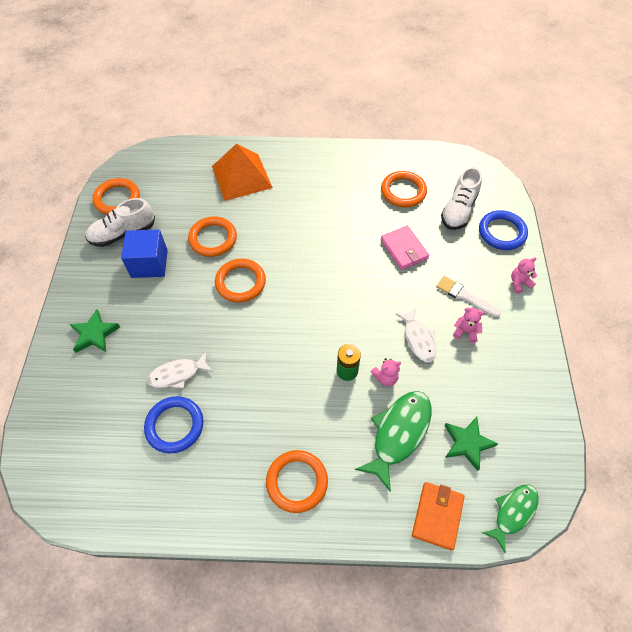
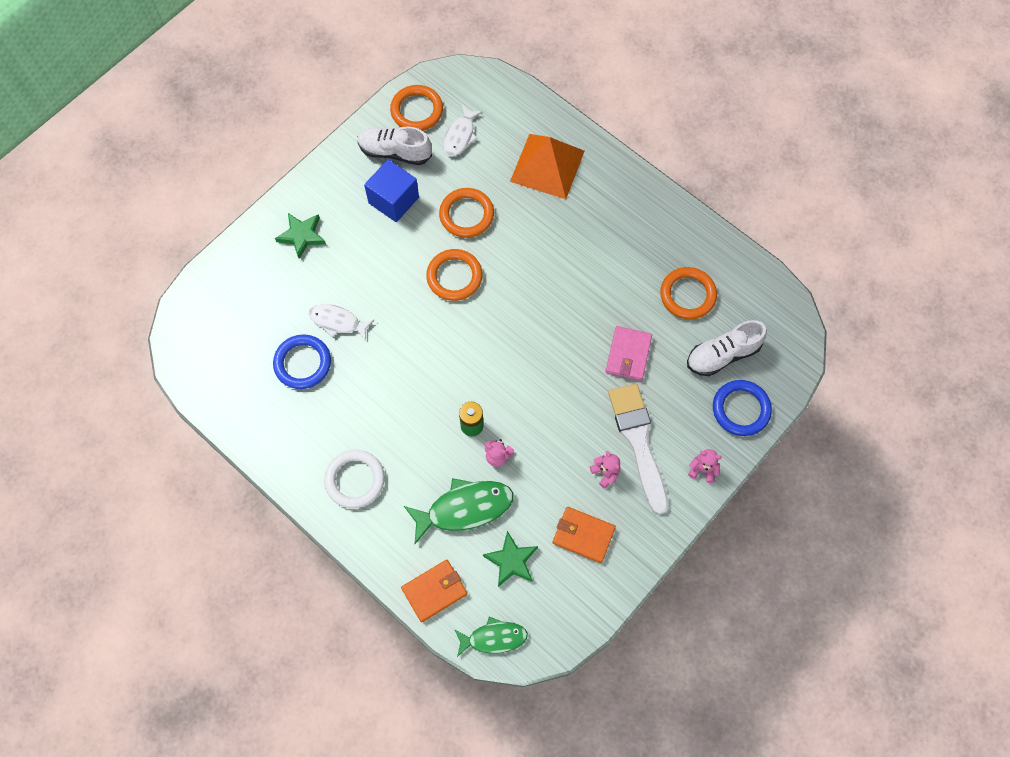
camera: 40 degrees right, 10 degrees up
orange ring [266,450,328,513] -> white ring [324,450,385,508]
white fish [396,308,436,362] -> white fish moved to [443,105,483,157]
white brush [436,276,501,317] -> white brush [608,384,668,515], size x1.72
none -> orange wallet [553,507,616,563]

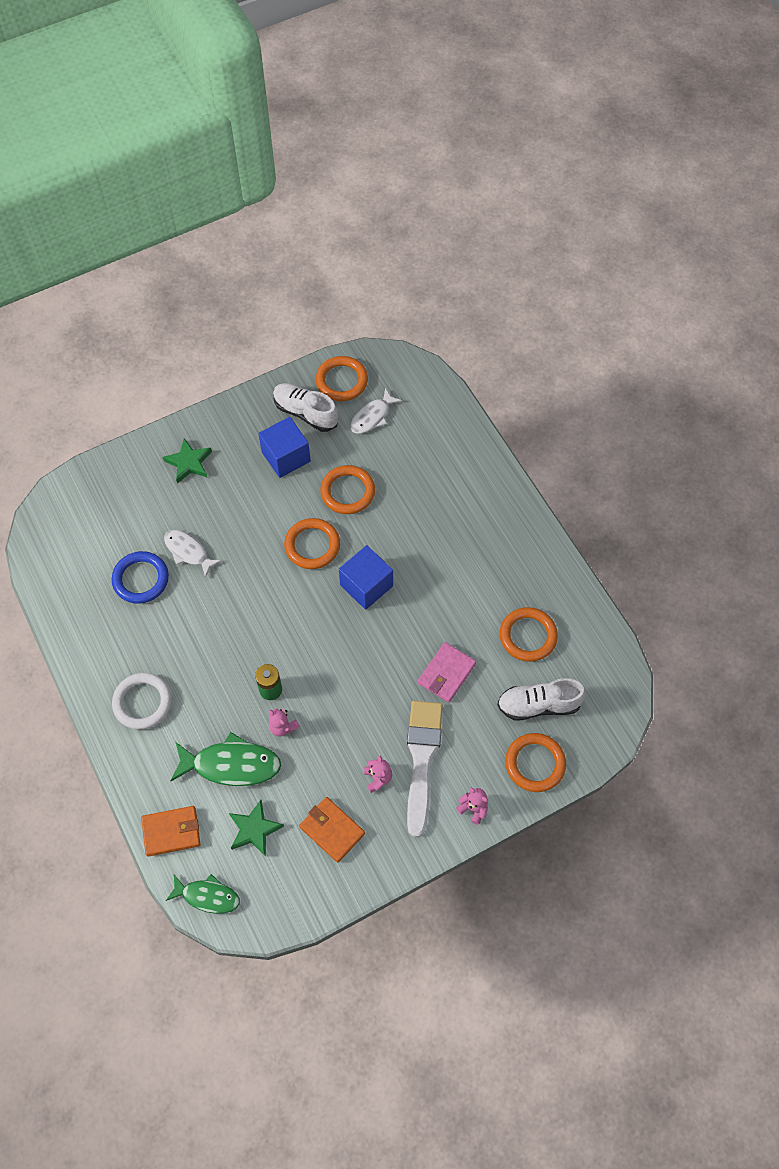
camera: 20 degrees right, 5 degrees down
orange pyramid [510,134,585,199] -> none
blue ring [713,380,772,436] -> orange ring [505,733,566,792]
none -> blue cube [339,545,393,610]

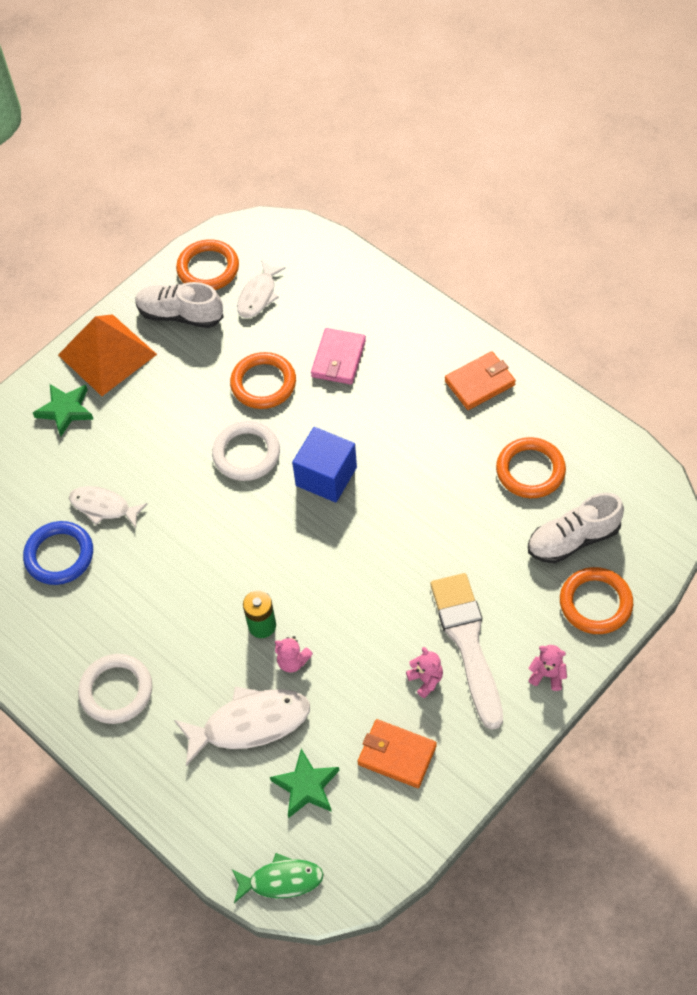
camera: 15 degrees left, 5 degrees down
orange wallet [141,806,201,857] -> orange wallet moved to [445,351,516,410]
green fish [171,732,281,786] -> white fish [174,687,310,766]
blue cube [258,417,311,478] -> none
orange ring [284,518,340,569] -> white ring [212,421,280,481]
pink wallet [418,642,476,703] -> pink wallet moved to [311,328,366,385]
none -> orange pyramid [58,314,157,396]

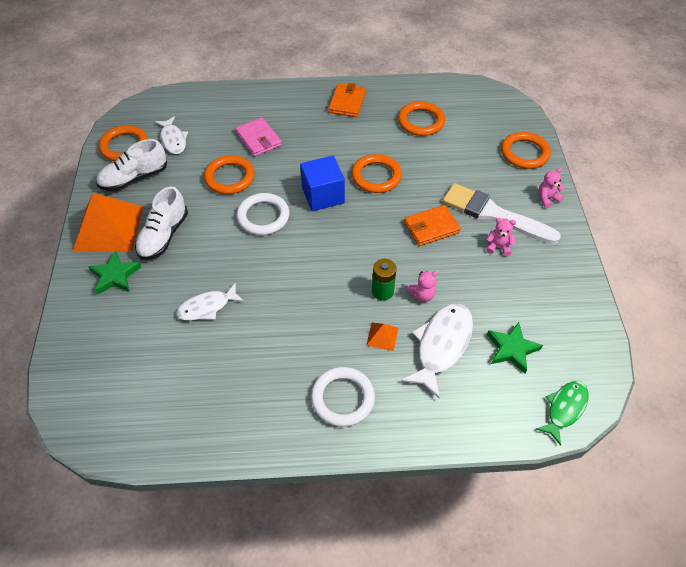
camera: 50 degrees left, 5 degrees down
blue ring [23,521,93,585] -> none
orange wallet [358,719,437,788] -> orange wallet moved to [404,205,461,246]
white shoe [528,493,624,563] -> white shoe moved to [135,187,188,260]
none -> orange ring [351,154,402,193]
none -> orange pyramid [366,323,398,351]

